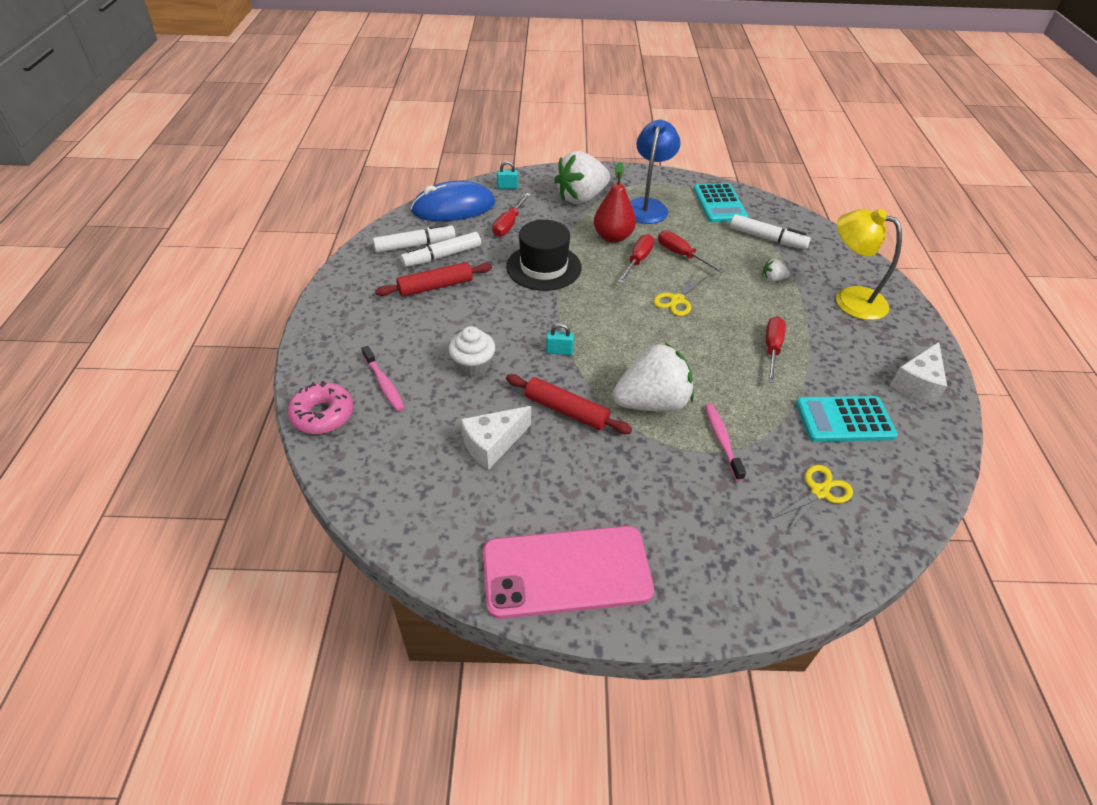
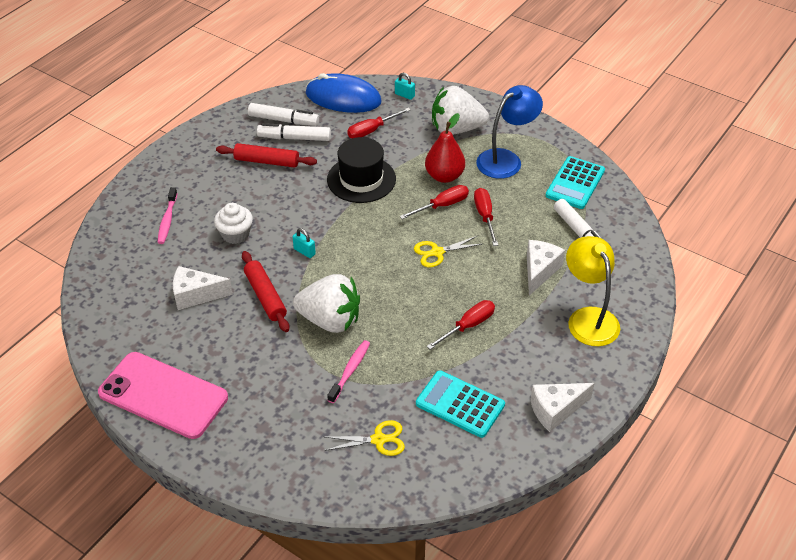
camera: 35 degrees right, 0 degrees up
pink donut [287,381,354,434] -> none
white strawberry [762,259,790,282] -> white cheese [527,240,565,296]

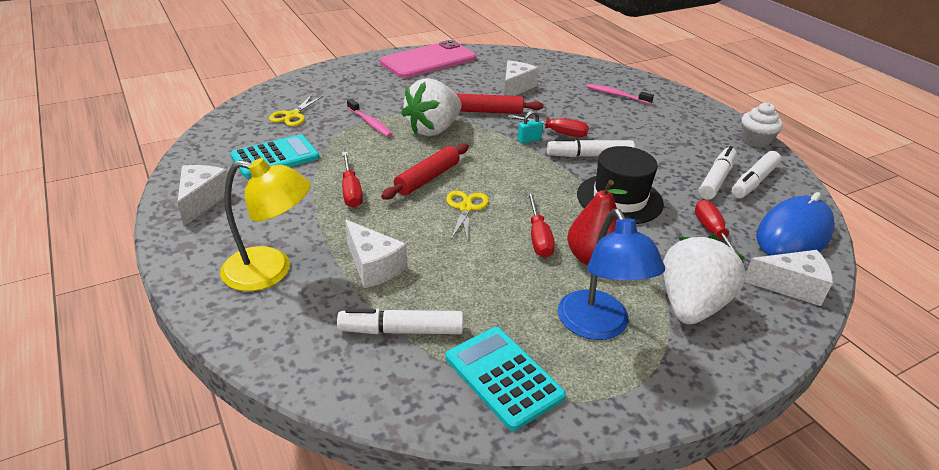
camera: 115 degrees right, 10 degrees down
white cupcake [214,203,253,244] -> white cupcake moved to [741,103,783,148]
red rolling pin [216,143,317,168] -> red rolling pin moved to [381,143,469,200]
turquoise padlock [395,73,415,100] -> white cheese [745,250,833,306]
red screwdriver [474,188,498,246] -> red screwdriver moved to [508,114,589,137]
none -> white marker [547,138,635,157]

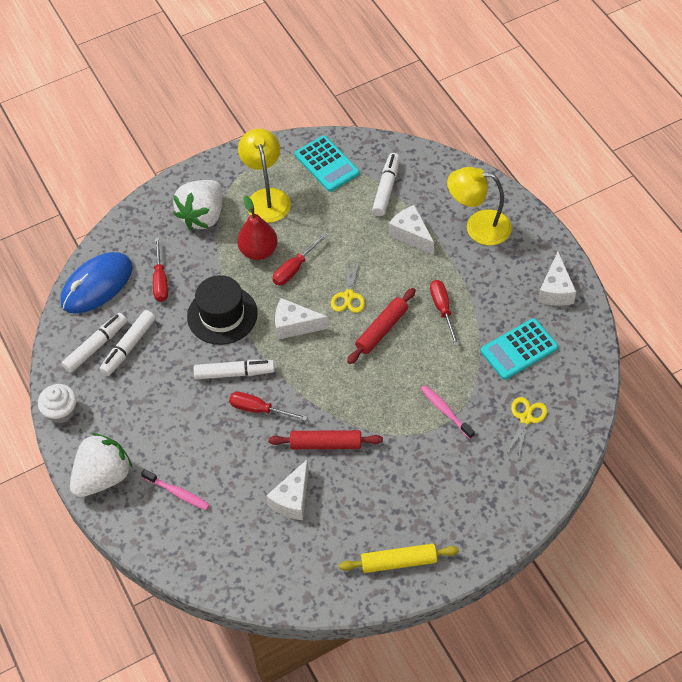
camera: 175 degrees left, 20 degrees up
white marker [337,308,463,334] -> white marker turned 75 degrees counterclockwise [372,153,400,216]
pink phone [380,40,476,78] -> yellow rolling pin [339,544,459,573]
white strawberry [401,78,462,136] -> white strawberry moved to [70,433,133,497]
turquoise padlock [517,111,543,144] -> none
red screwdriver [527,192,555,258] -> red screwdriver turned 135 degrees counterclockwise [273,233,327,285]
blue lamp [558,209,665,340] -> yellow lamp [238,128,291,223]
white cheese [745,250,833,306] -> white cheese moved to [275,298,329,340]

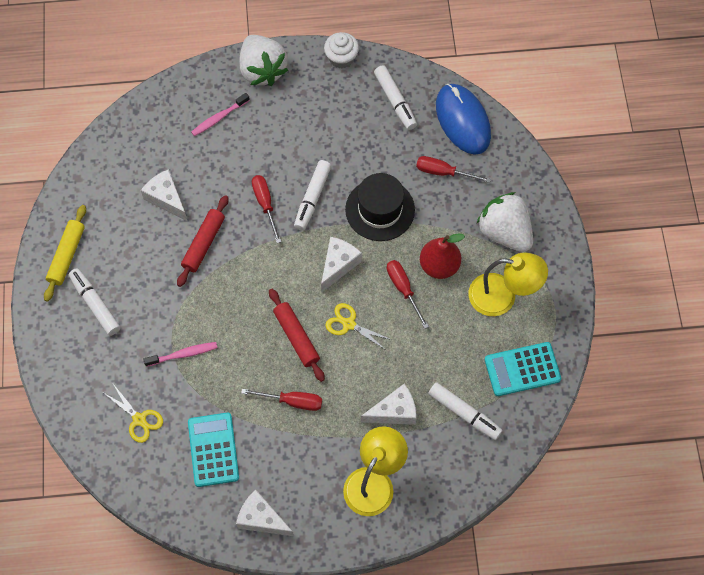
camera: 110 degrees right, 10 degrees up
white marker [100,310,156,376] -> white marker moved to [69,268,120,336]
red screwdriver [229,392,307,421] -> red screwdriver turned 60 degrees counterclockwise [252,175,281,243]

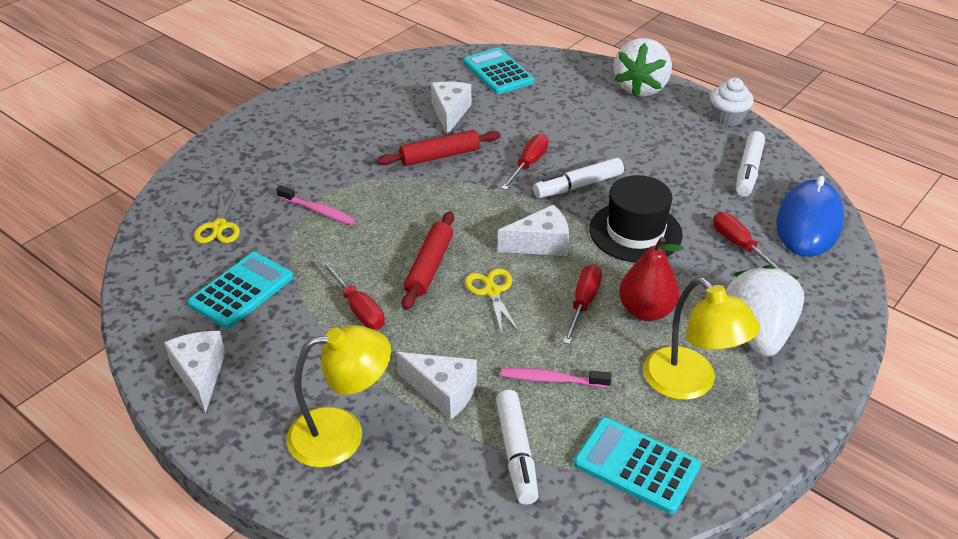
camera: 45 degrees right, 25 degrees down
yellow rolling pin [44,205,86,302] -> none
white marker [69,268,120,336] -> none
pink toothbrush [191,93,250,136] -> pink toothbrush moved to [501,368,612,388]
none -> turquoise calculator [463,48,534,94]

